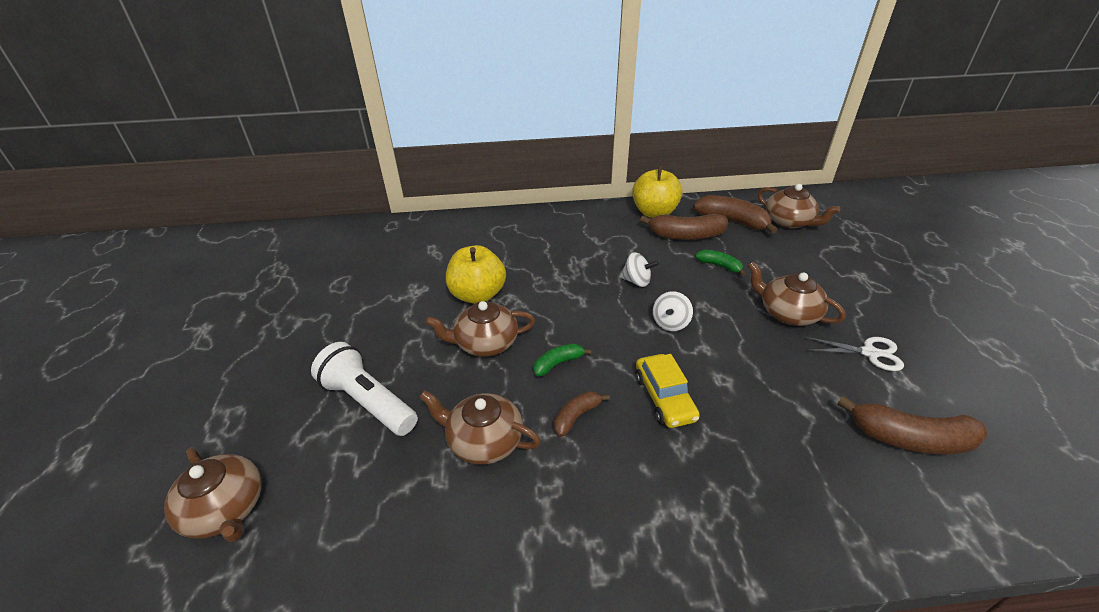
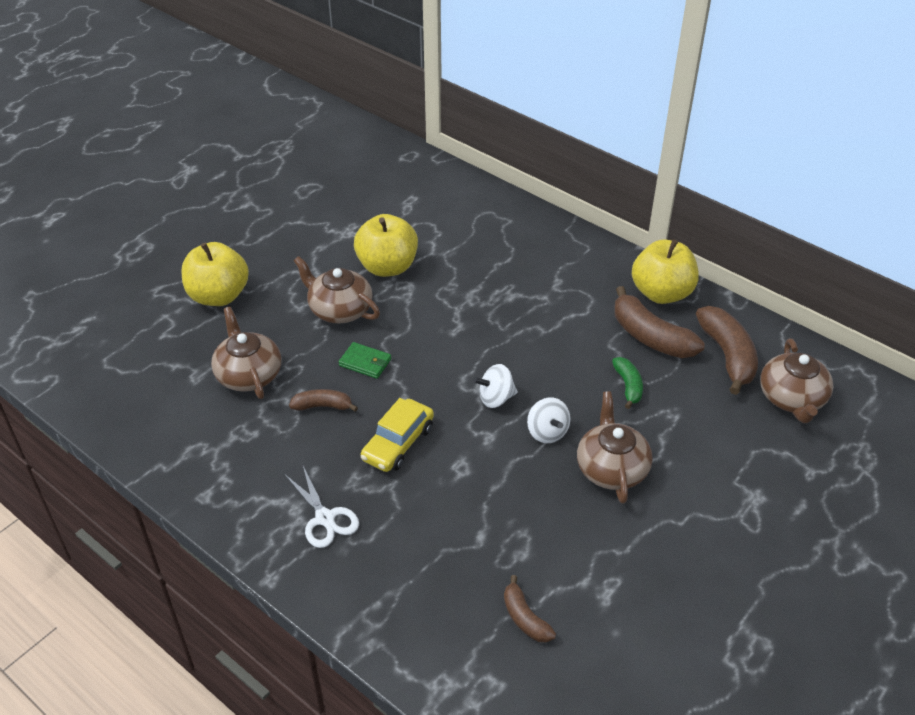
camera: 45 degrees right, 5 degrees up
brown teapot [164,447,262,542] -> none
white flashlight [311,342,418,436] -> yellow apple [181,242,249,306]
green banana [533,343,591,376] -> green wallet [339,342,391,379]
white spinning top [620,252,659,287] -> white spinning top moved to [527,397,570,443]
white scissors [805,337,904,371] -> white scissors moved to [285,466,359,548]
brown banana [837,396,988,454] -> brown banana [504,575,556,642], size x0.56

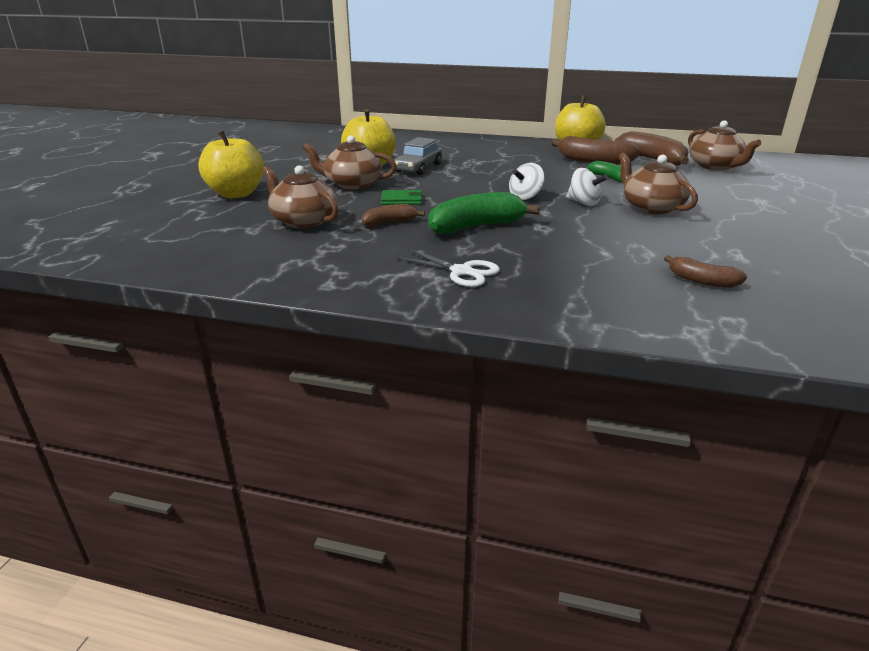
camera: 25 degrees left, 15 degrees down
yellow car [361,398,434,472] -> green banana [428,192,540,234]
none -> grey car [394,137,442,175]

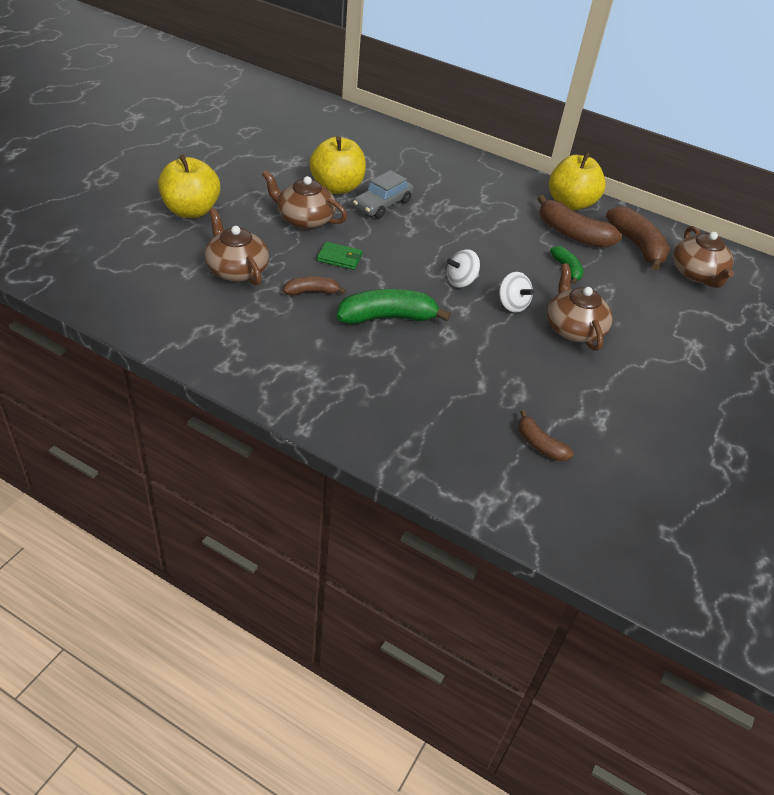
camera: 10 degrees right, 15 degrees up
white scissors [396,249,500,287] -> none

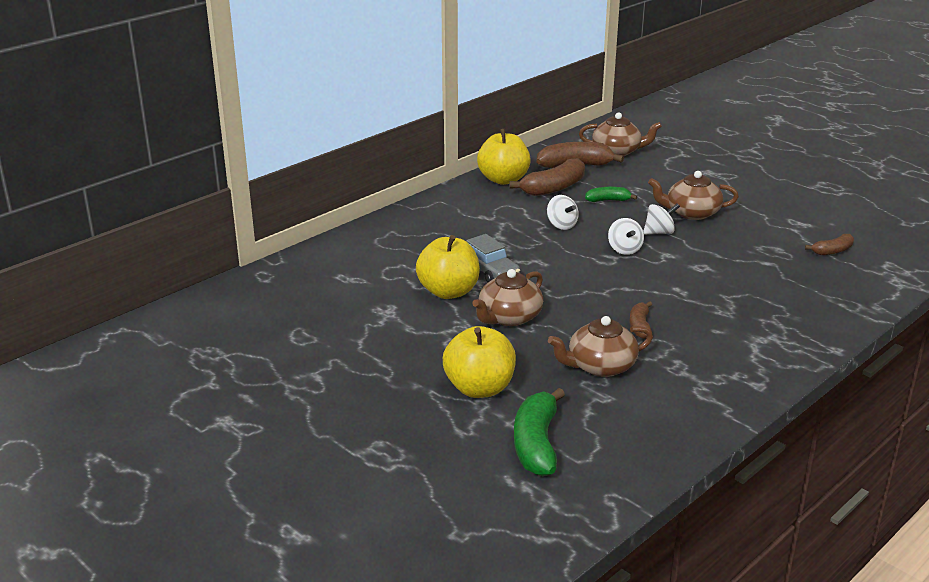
camera: 70 degrees left, 15 degrees down
green wallet [317,242,362,270] -> none
green banana [337,289,451,325] -> green banana moved to [514,388,565,476]
none -> white spinning top [547,195,579,230]

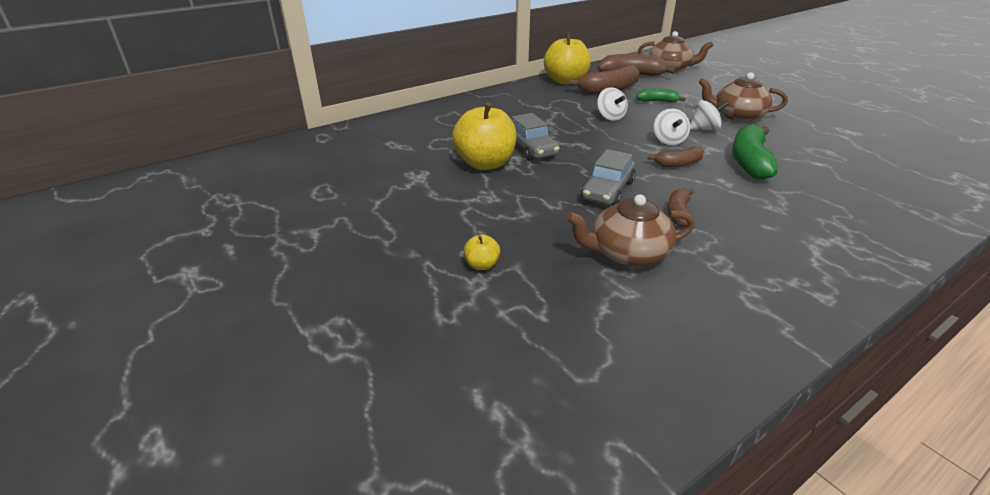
camera: 10 degrees right, 5 degrees up
yellow apple [443,326,516,398] -> yellow apple [464,234,500,270], size x0.43
brown teapot [472,269,543,326] -> none
green banana [514,388,565,476] -> green banana moved to [732,124,778,180]
brown banana [805,234,854,255] -> brown banana moved to [648,147,704,167]
none -> grey car [581,149,636,205]

